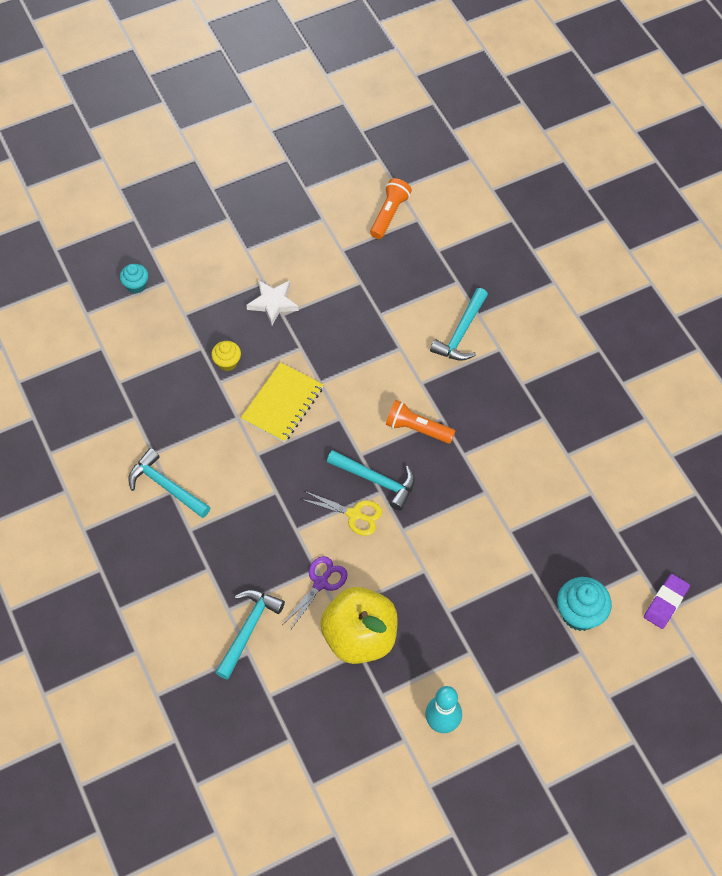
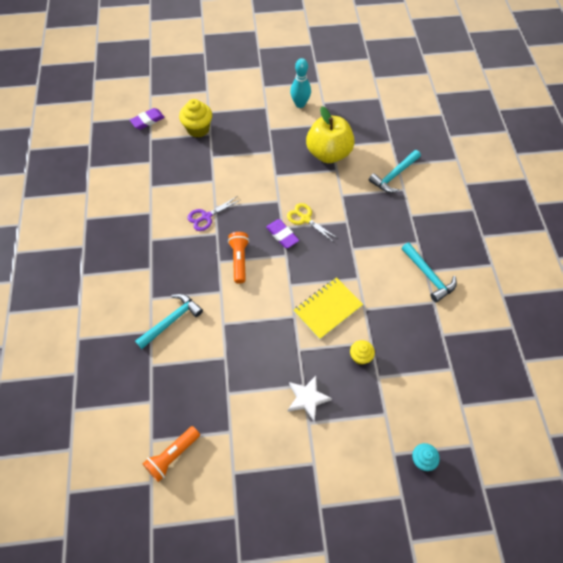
camera: 160 degrees left, 0 degrees up
purple scissors [282,556,347,631] -> purple scissors moved to [187,197,240,231]
turquoise hammer [327,450,415,510] -> purple eraser [266,219,299,248]
orange flashlight [386,400,455,444] -> orange flashlight turned 135 degrees counterclockwise [228,232,249,284]
turquoise cupcake [557,577,612,631] -> yellow cupcake [179,99,212,138]

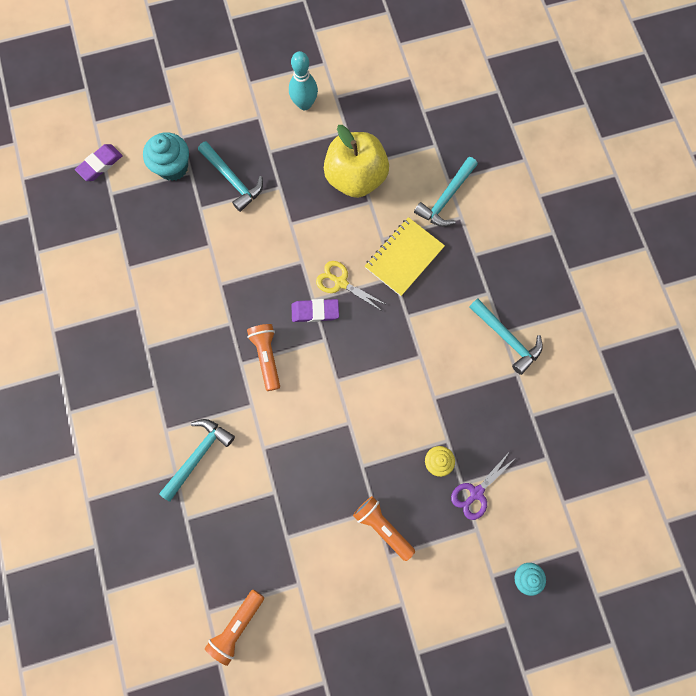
camera: 10 degrees left, 15 degrees up
yellow cupcake [179,99,212,138] -> turquoise cupcake [143,132,189,181]
purple scissors [187,197,240,231] -> purple scissors moved to [451,451,517,520]
purple eraser [266,219,299,248] -> purple eraser turned 45 degrees counterclockwise [291,299,339,322]
white star [288,376,332,421] -> orange flashlight [353,496,415,561]
yellow notebook [293,277,363,340] -> yellow notebook moved to [365,217,445,296]
none -> turquoise hammer [198,141,263,212]

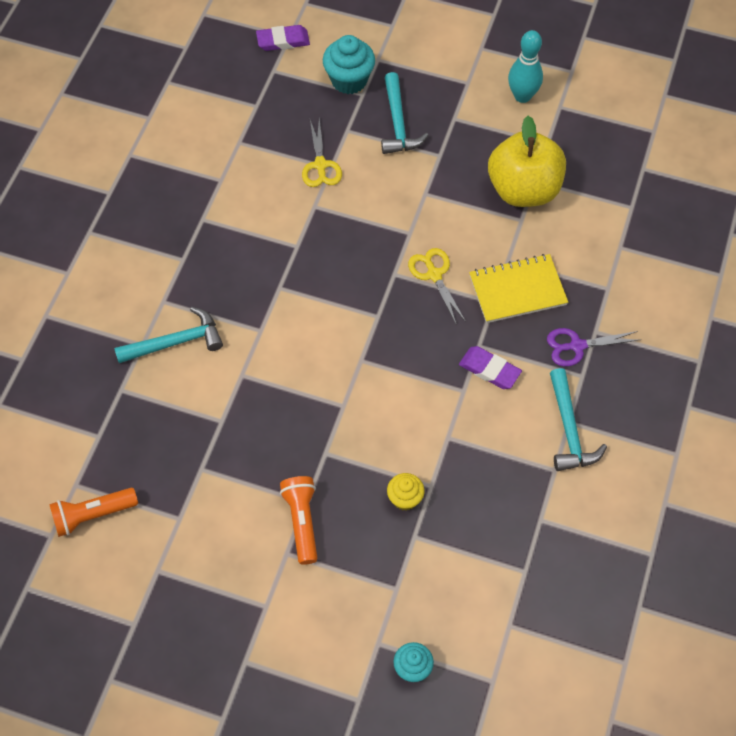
camera: 35 degrees right, 15 degrees down
orange flashlight [247,324,280,391] -> none
purple eraser [291,299,339,322] -> purple eraser moved to [459,346,522,389]
turquoise hammer [414,157,478,227] -> none
purple scissors [451,451,517,520] -> purple scissors moved to [547,328,641,367]
none -> yellow scissors [302,118,342,187]

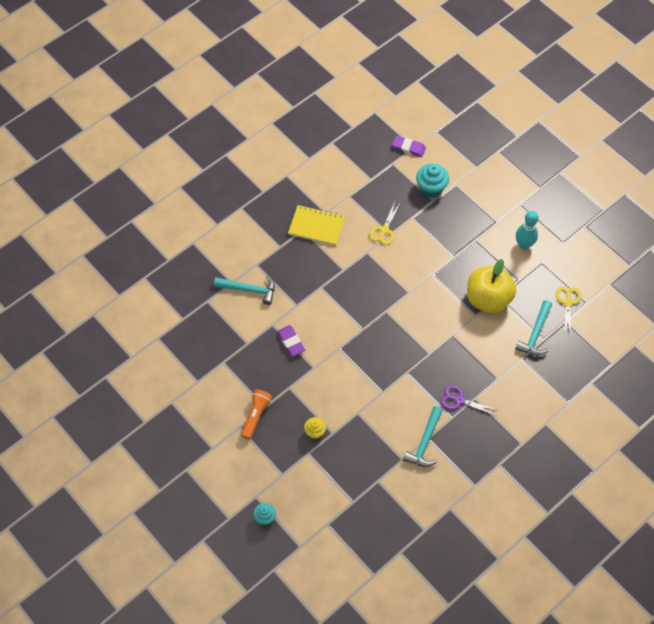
camera: 30 degrees right, 0 degrees up
orange flashlight [49,488,138,537] -> none
turquoise hammer [381,72,429,154] -> turquoise hammer moved to [515,300,552,356]
yellow scissors [408,248,466,323] -> yellow scissors moved to [556,287,581,336]
purple eraser [459,346,522,389] -> purple eraser moved to [277,325,305,356]
yellow notebook [469,254,568,323] -> yellow notebook moved to [288,205,345,246]

